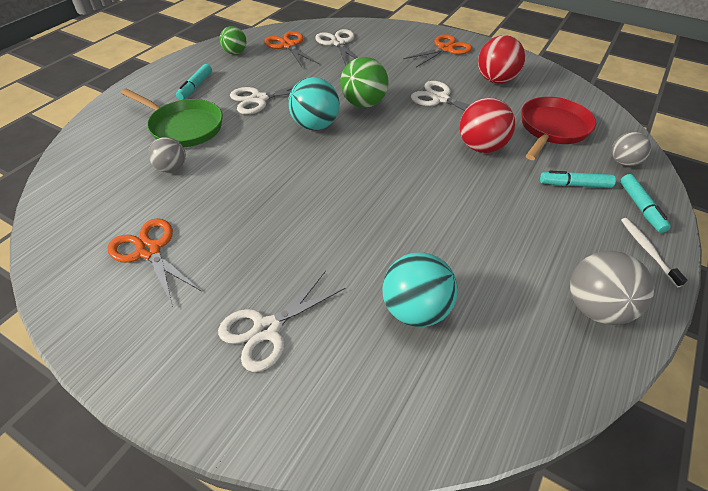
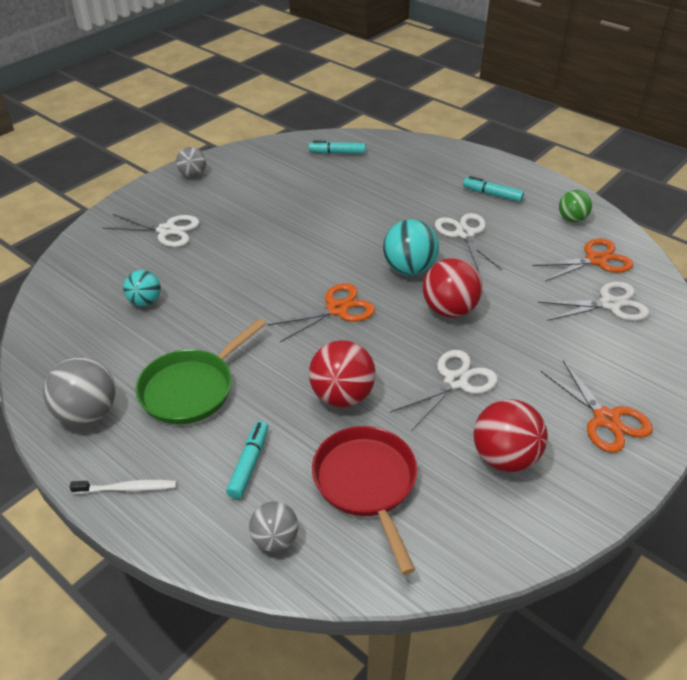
camera: 100 degrees right, 5 degrees down
orange scissors [107,218,201,307] -> orange scissors moved to [267,283,375,342]
green pan [121,89,223,147] -> green pan moved to [135,318,266,424]
grey ball [148,137,186,173] -> grey ball moved to [176,147,206,177]
white scissors [218,271,345,372] -> white scissors turned 135 degrees clockwise [103,214,200,247]
green ball [340,57,389,108] -> red ball [423,258,483,317]
turquoise ball [382,252,458,327] -> turquoise ball [123,270,161,306], size x0.63
red pan [521,97,596,160] -> red pan turned 150 degrees counterclockwise [312,426,418,575]
turquoise marker [620,174,671,233] -> turquoise marker moved to [309,140,365,154]

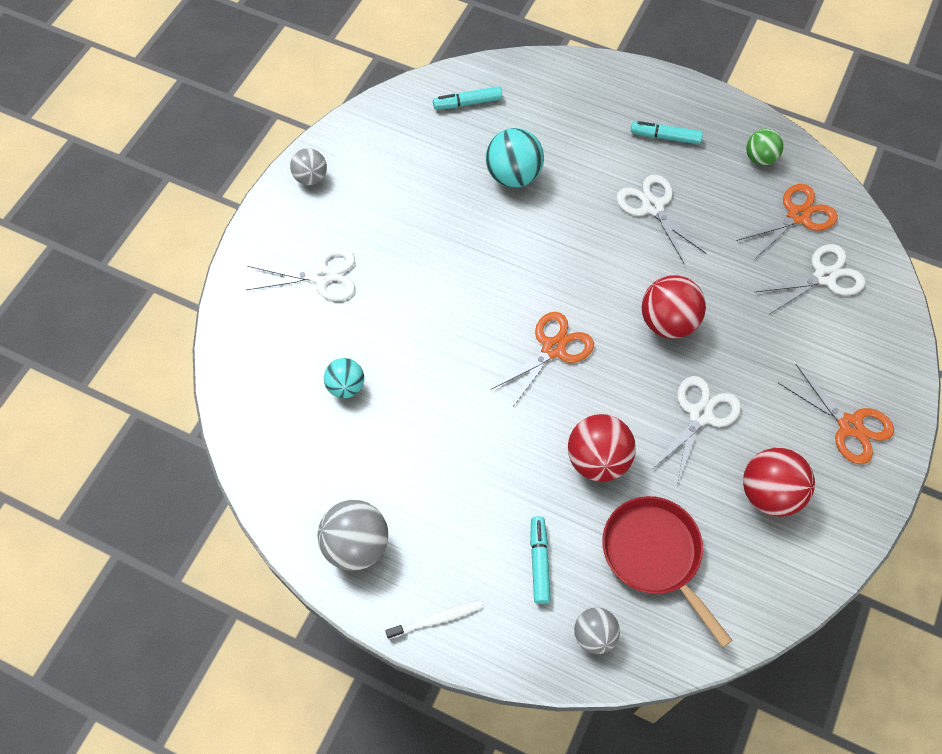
camera: 15 degrees left, 20 degrees up
green pan [135,318,266,424] -> none
turquoise ball [383,219,439,276] -> turquoise ball moved to [486,128,544,188]

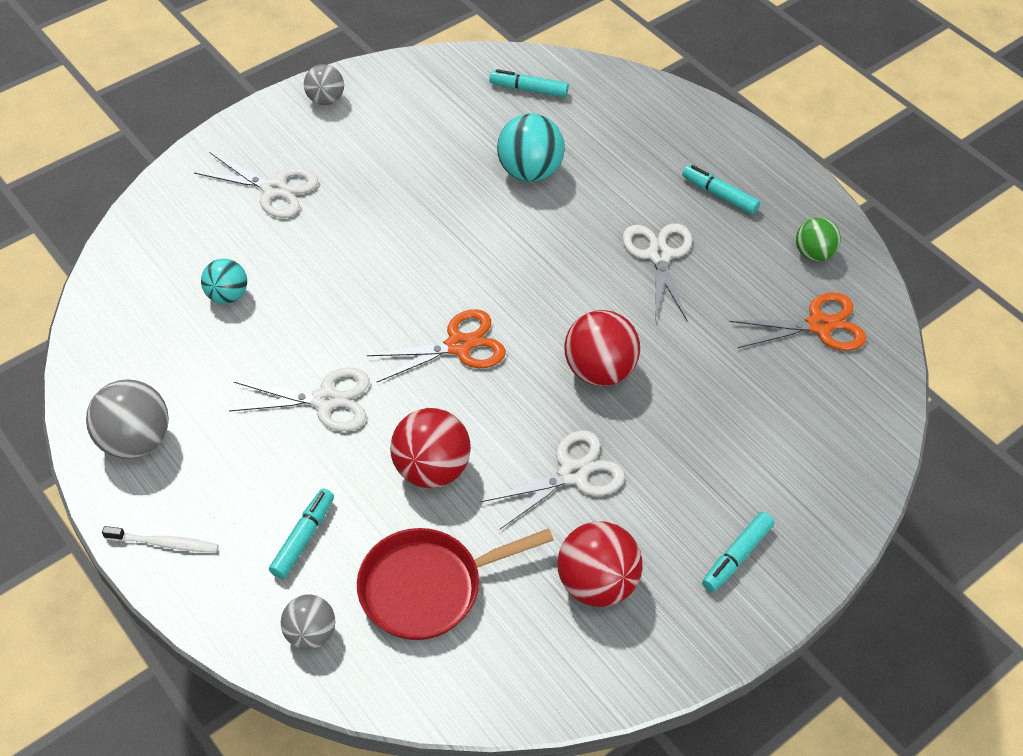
camera: 25 degrees right, 10 degrees down
red pan [602,496,732,647] -> red pan turned 105 degrees counterclockwise [357,528,554,640]
white scissors [755,244,866,314] -> white scissors moved to [229,368,370,431]
orange scissors [778,364,894,464] -> turquoise marker [702,512,774,592]

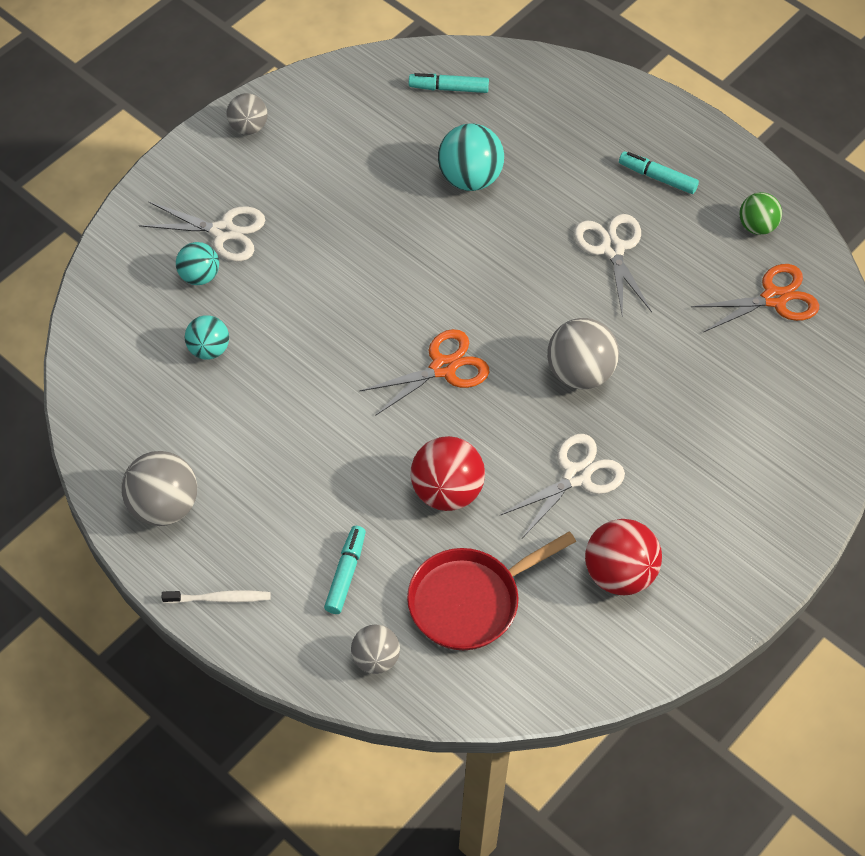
camera: 10 degrees left, 5 degrees up
white scissors [229,368,370,431] -> none
red ball [564,310,640,386] -> grey ball [547,318,619,389]
turquoise marker [702,512,774,592] -> none
none -> turquoise ball [176,242,219,285]

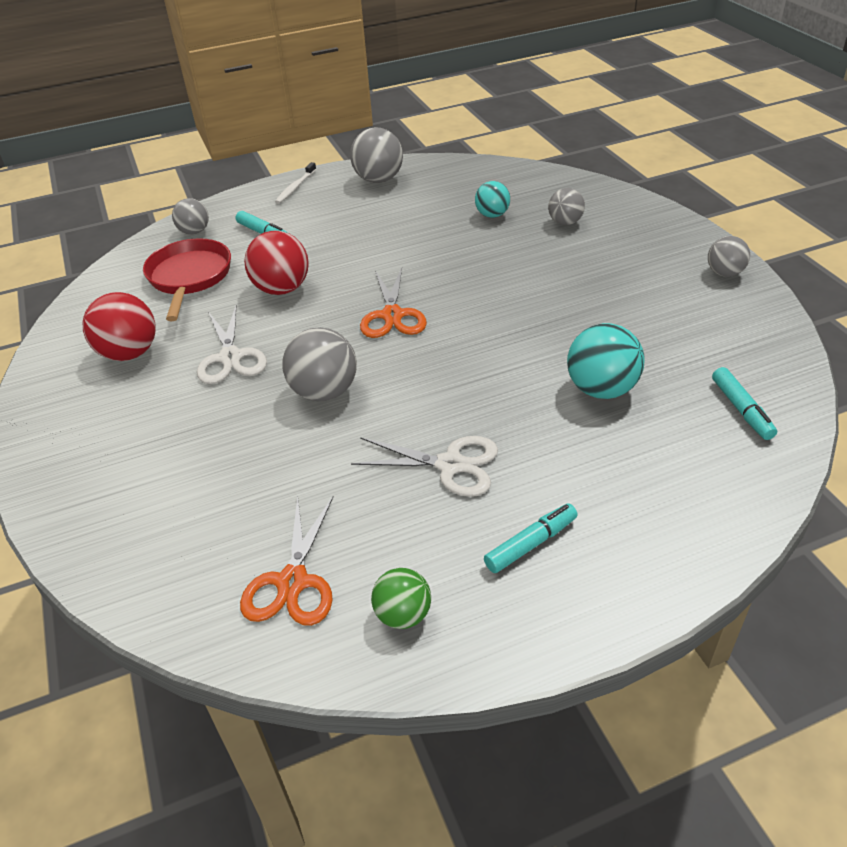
camera: 120 degrees right, 15 degrees down
white scissors [139,201,265,262] -> none
turquoise ball [176,242,219,285] -> grey ball [548,188,585,225]
turquoise marker [409,73,489,93] -> turquoise marker turned 135 degrees clockwise [712,367,777,440]

